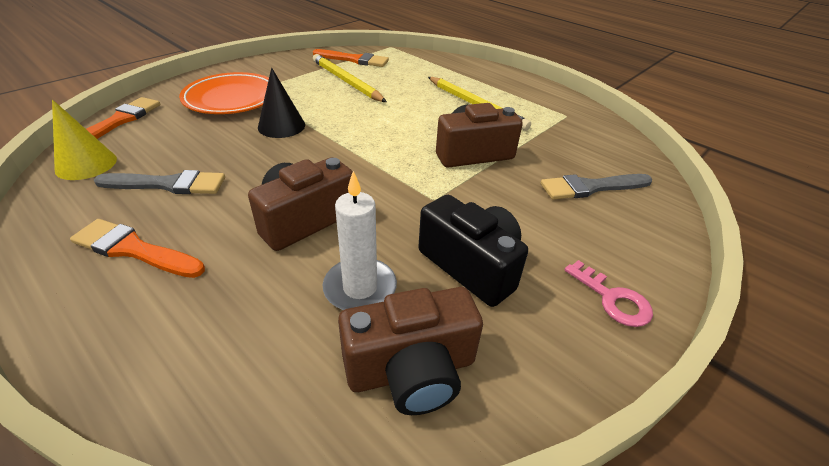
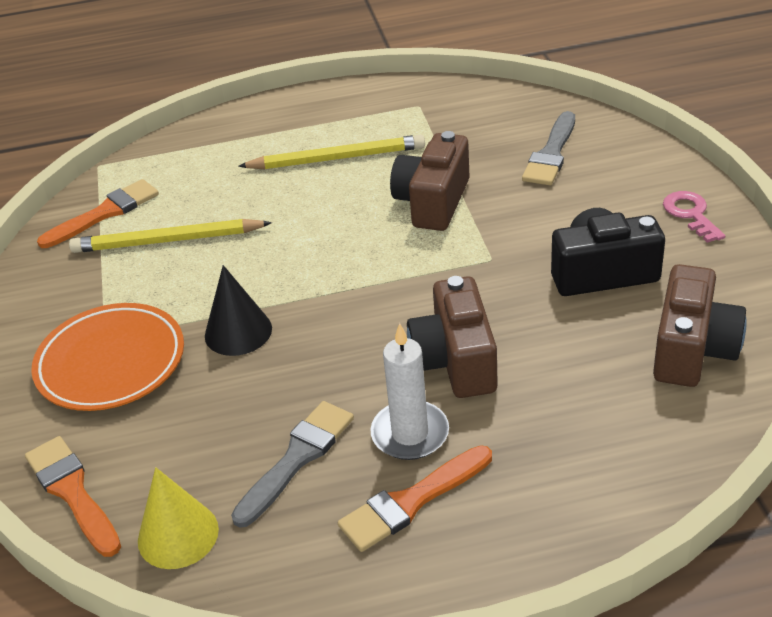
camera: 50 degrees left, 0 degrees up
white candle [323,171,397,310] -> white candle moved to [370,323,449,460]
pink key [564,260,653,327] -> pink key turned 105 degrees counterclockwise [663,191,725,243]

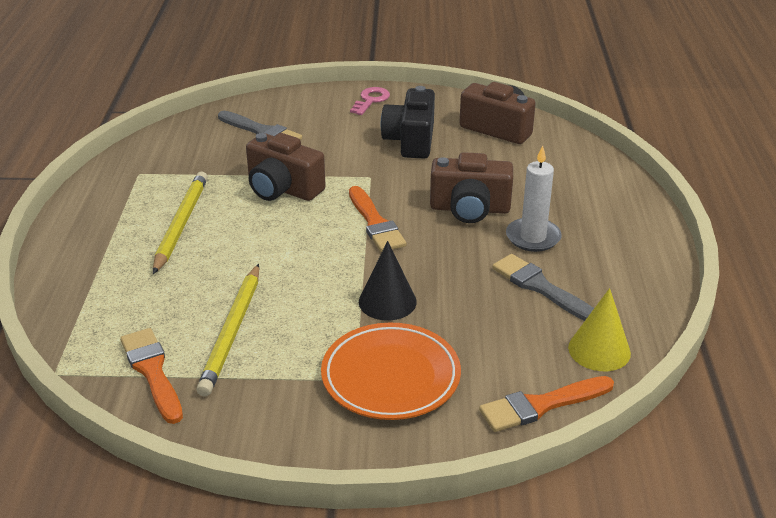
camera: 80 degrees left, 5 degrees down
orange brush [338,445,492,552] -> orange brush moved to [349,186,406,252]
pink key [663,191,725,243] -> pink key turned 120 degrees clockwise [350,87,390,115]

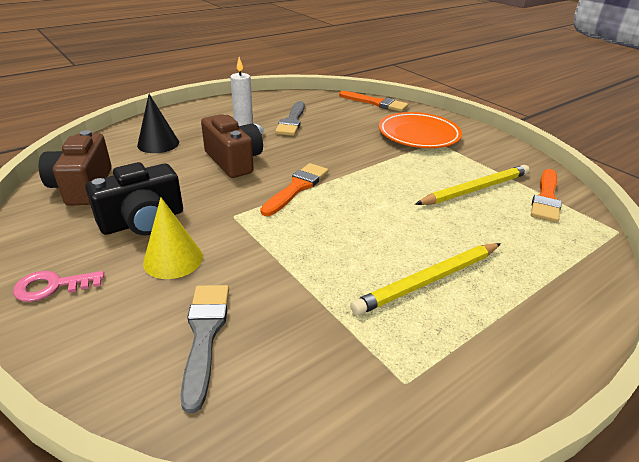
camera: 130 degrees left, 0 degrees up
brown camera [246,133,326,201] -> none
black cone [359,241,417,320] -> black cone moved to [137,94,179,153]
yellow cone [568,288,631,371] -> yellow cone moved to [143,197,203,279]

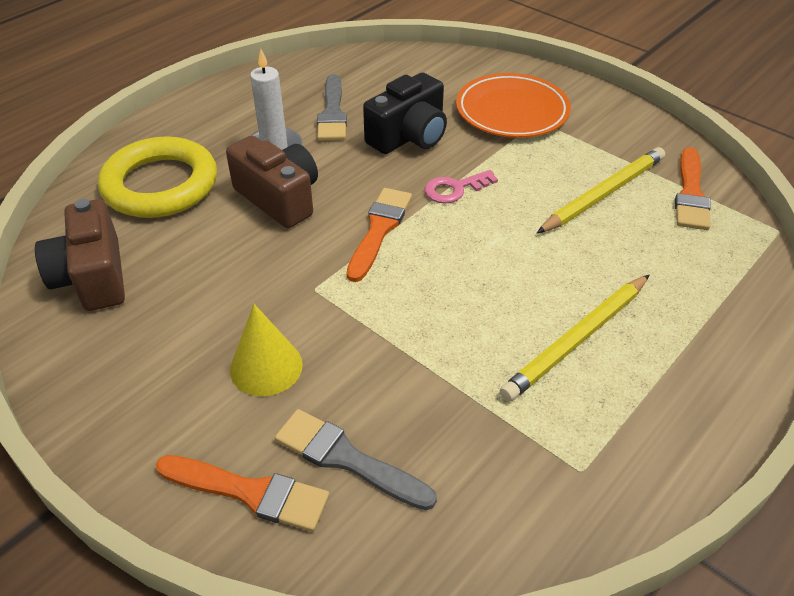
camera: 10 degrees left, 10 degrees up
pink key [13,271,104,302] -> pink key moved to [425,170,498,204]
black camera [86,162,183,235] -> black camera moved to [363,72,447,154]
black cone [137,94,179,153] -> yellow ring [98,136,217,218]
grey brush [181,285,229,413] -> grey brush turned 45 degrees counterclockwise [275,409,437,510]
orange brush [339,91,408,112] -> orange brush moved to [156,455,330,532]

